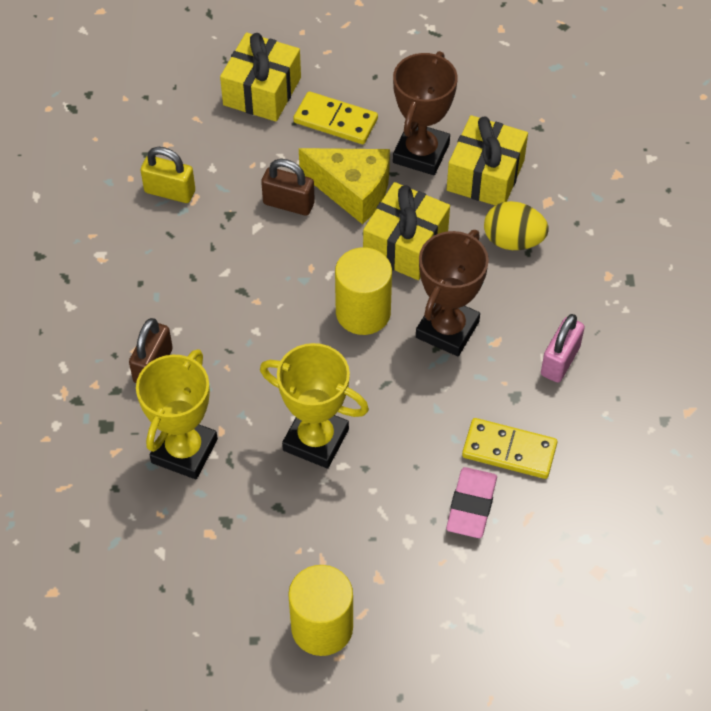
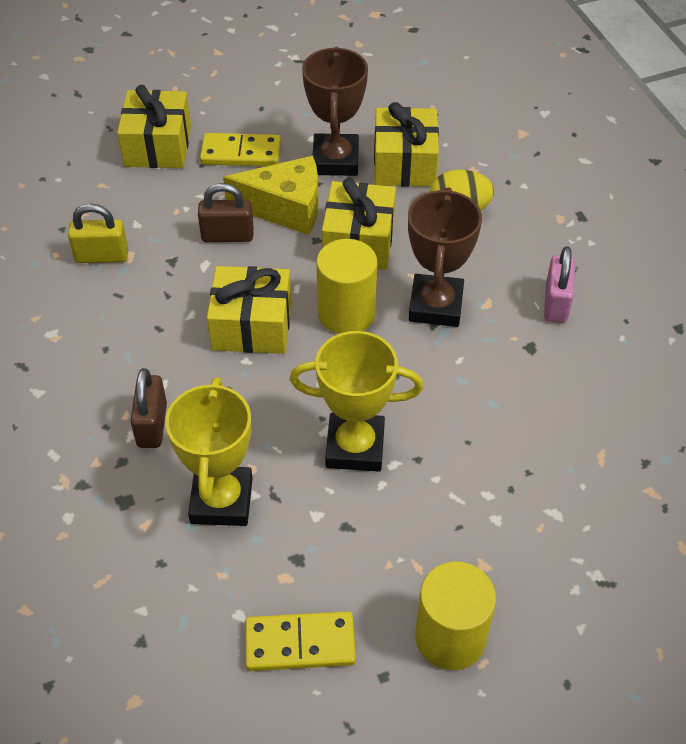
camera: 20 degrees left, 5 degrees down
pink eraser [446,467,497,538] -> none
yellow domino [462,418,557,479] -> yellow domino moved to [245,611,356,671]
none -> yellow gift [207,266,291,354]

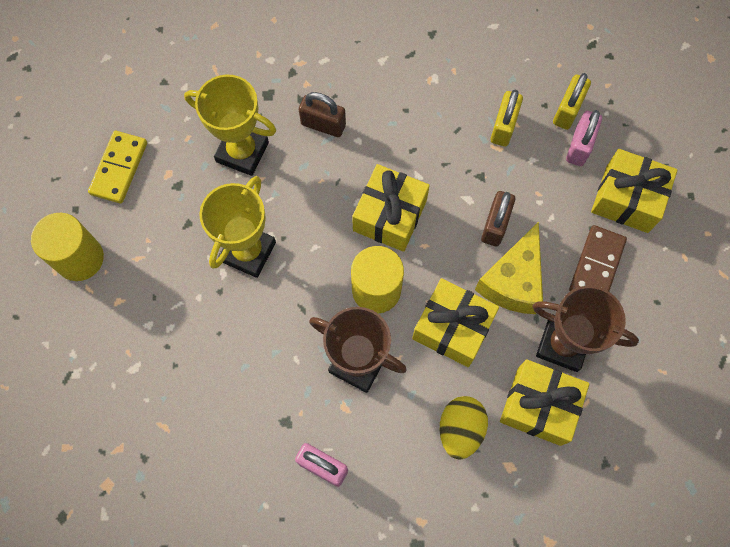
camera: 110 degrees right, 20 degrees up
yellow domino [200,133,281,166] -> brown domino [569,225,627,291]
none -> yellow padlock [553,73,591,130]
none -> pink padlock [566,110,602,166]

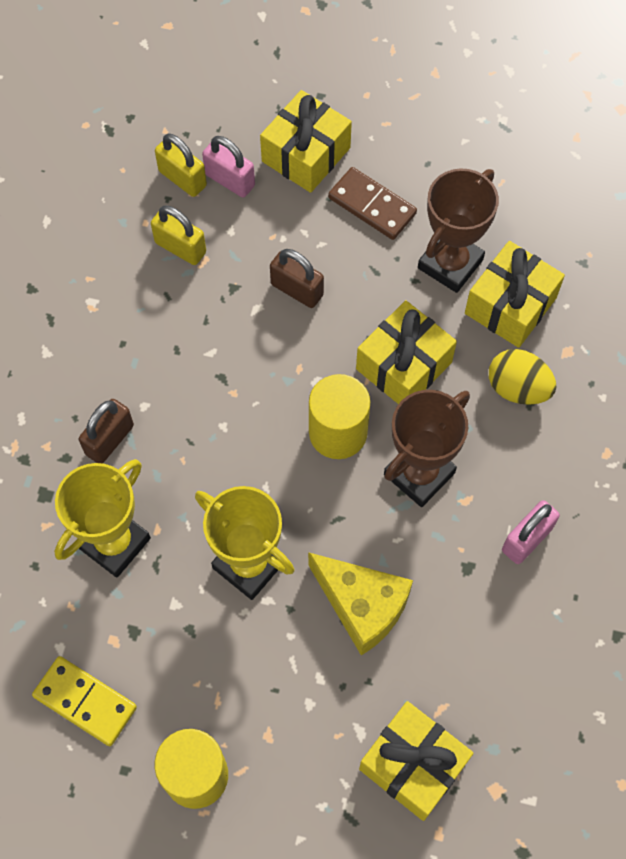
camera: 75 degrees left, 5 degrees down
yellow gift [352,164,430,252] -> yellow gift moved to [359,701,473,821]
yellow cheese [475,222,543,314] -> yellow cheese moved to [308,552,413,655]

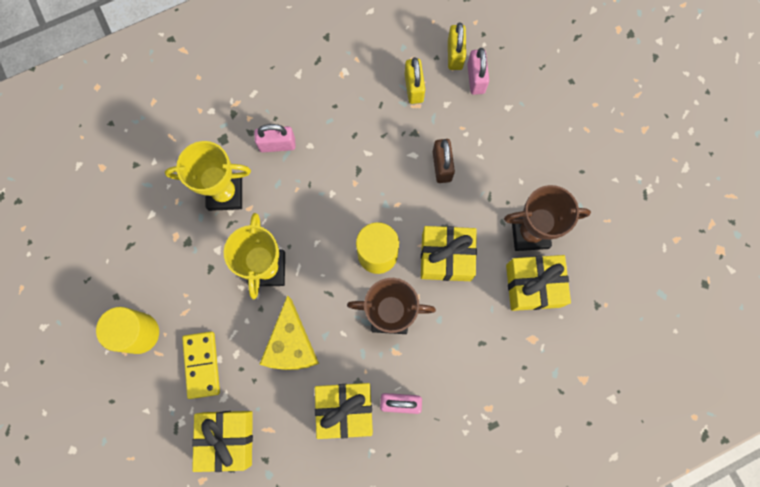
camera: 50 degrees right, 10 degrees up
yellow domino [32,656,137,746] -> yellow domino moved to [182,332,220,399]
brown padlock [79,399,134,464] -> pink padlock [254,124,296,152]
yellow gift [260,90,352,193] -> yellow gift moved to [315,383,373,439]
brown domino [328,167,417,240] -> none
yellow egg [489,349,556,405] -> none

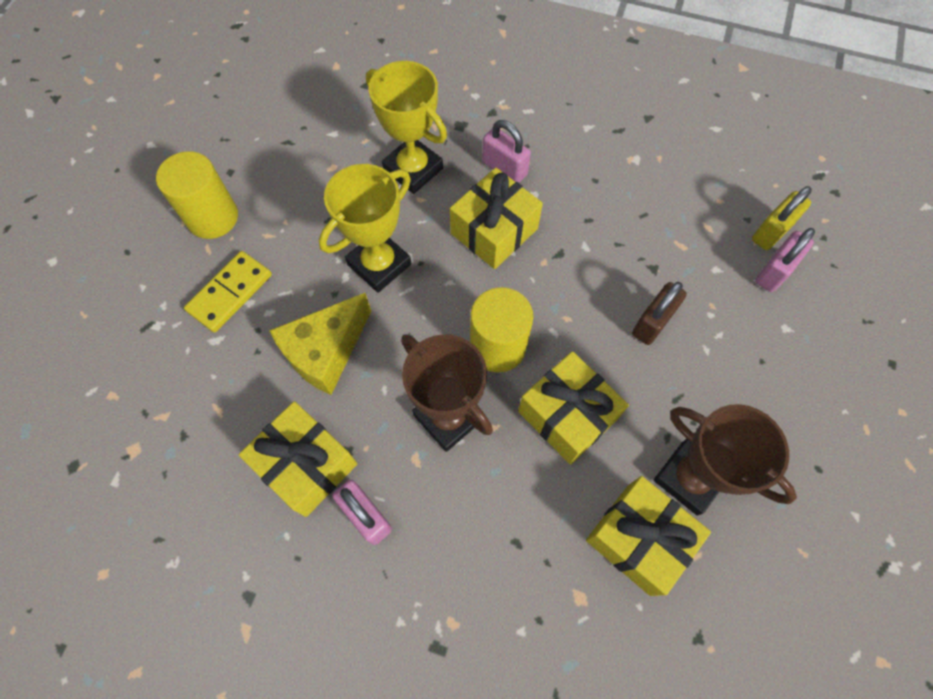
camera: 45 degrees right, 10 degrees down
yellow gift [192,411,253,472] -> yellow gift moved to [450,168,543,269]
yellow padlock [405,57,425,104] -> none

